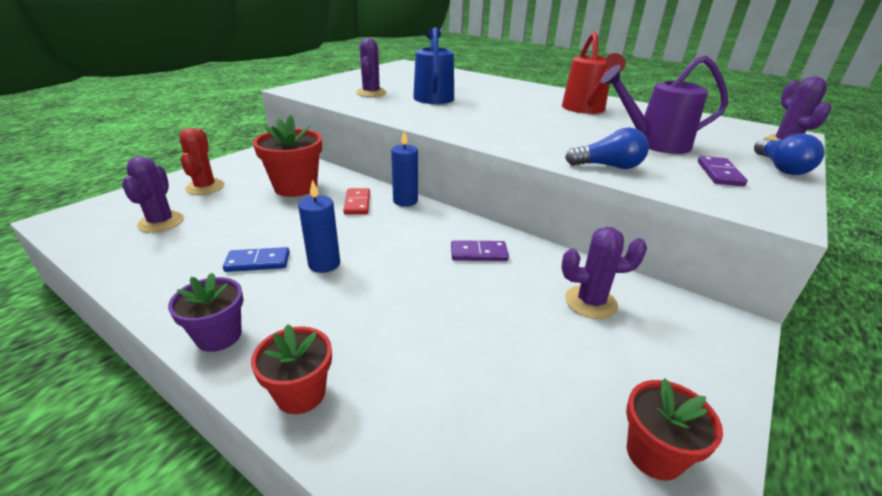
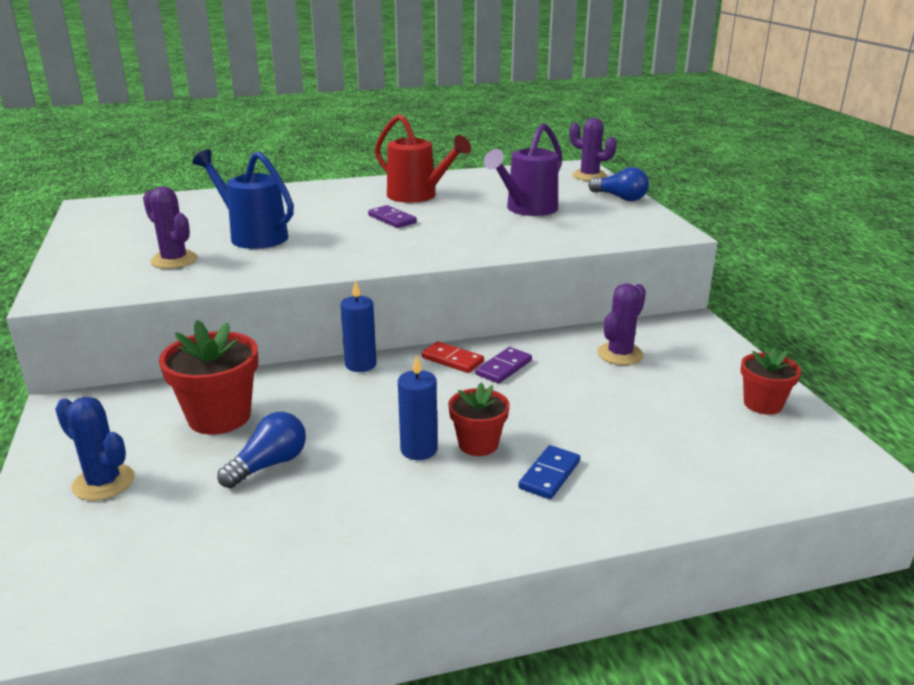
camera: 50 degrees left, 5 degrees down
purple cactus [122,156,184,233] -> none
purple flower pot [168,273,243,352] -> none
red cactus [179,128,225,195] -> blue cactus [55,397,134,501]
blue domino [223,247,290,272] -> blue domino moved to [518,445,580,499]
red flower pot [251,324,332,414] -> red flower pot moved to [448,382,510,456]
red domino [343,188,370,215] -> red domino moved to [422,341,484,373]
blue light bulb [565,127,649,169] -> blue light bulb moved to [218,412,306,488]
purple domino [698,156,747,186] -> purple domino moved to [368,205,417,228]

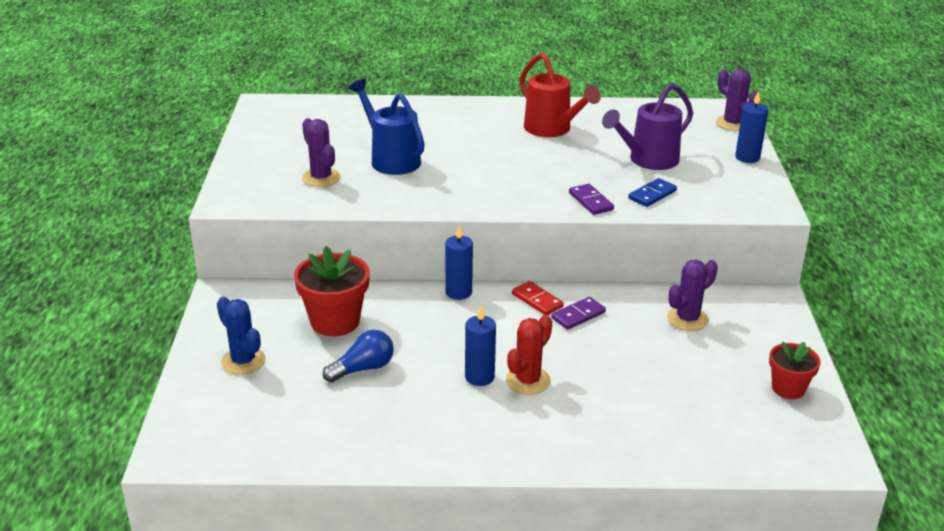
camera: 15 degrees right, 5 degrees up
purple domino [368,205,417,228] -> purple domino moved to [569,184,614,215]
red flower pot [448,382,510,456] -> red cactus [506,315,552,395]
blue domino [518,445,580,499] -> blue domino moved to [628,178,677,207]
blue light bulb [588,167,649,201] -> blue candle [735,91,768,163]

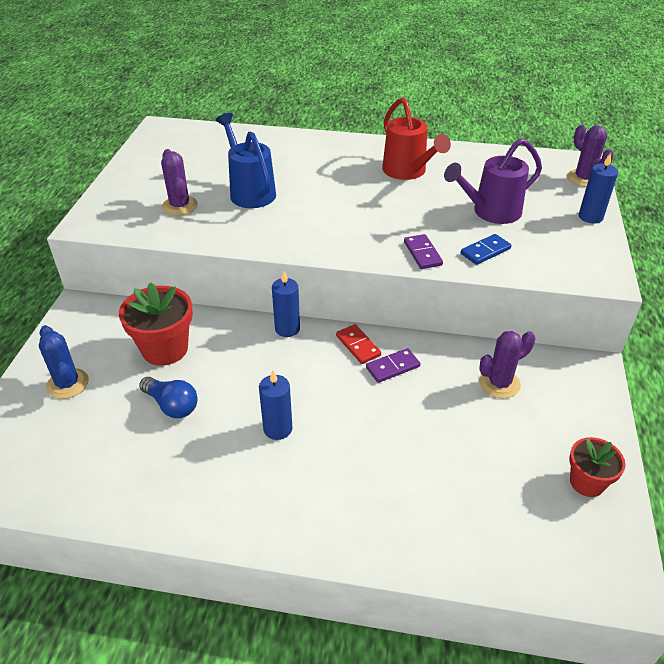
camera: 10 degrees right, 10 degrees up
blue light bulb [323,330,394,383] -> blue light bulb turned 60 degrees clockwise [139,377,198,418]
red cactus [506,315,552,395] -> none

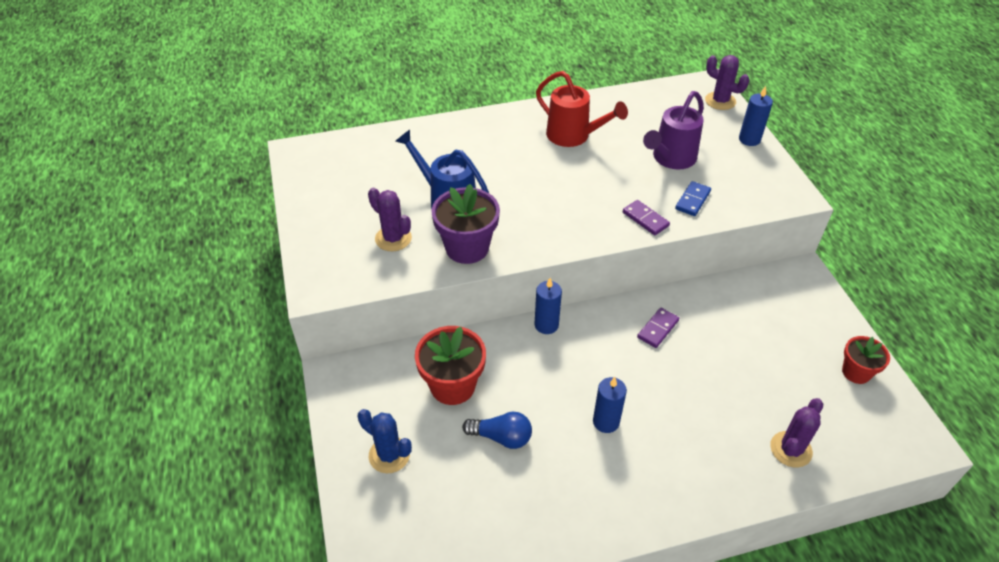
camera: 25 degrees left, 5 degrees up
red domino [336,324,381,364] -> none
purple cactus [479,331,535,399] -> purple cactus moved to [770,398,823,467]
none -> purple flower pot [432,184,500,264]

